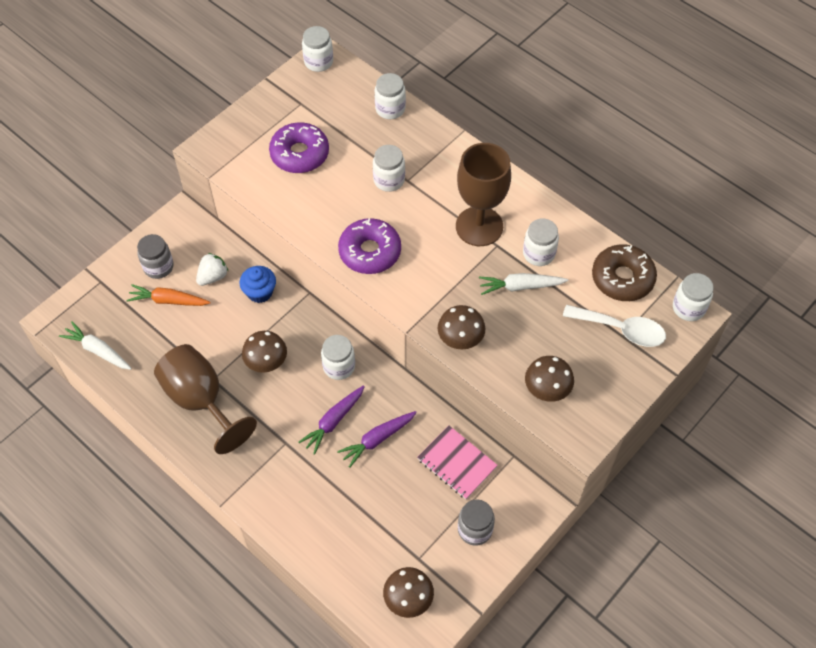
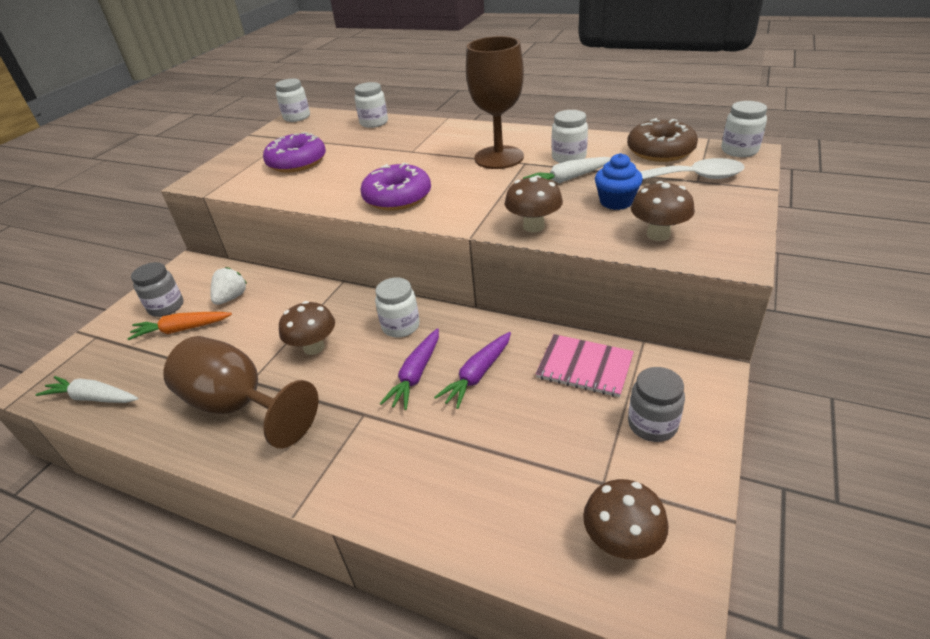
camera: 15 degrees left, 20 degrees down
blue cupcake [239,266,276,303] -> blue cupcake moved to [595,153,643,210]
white jar [373,145,405,192] -> none

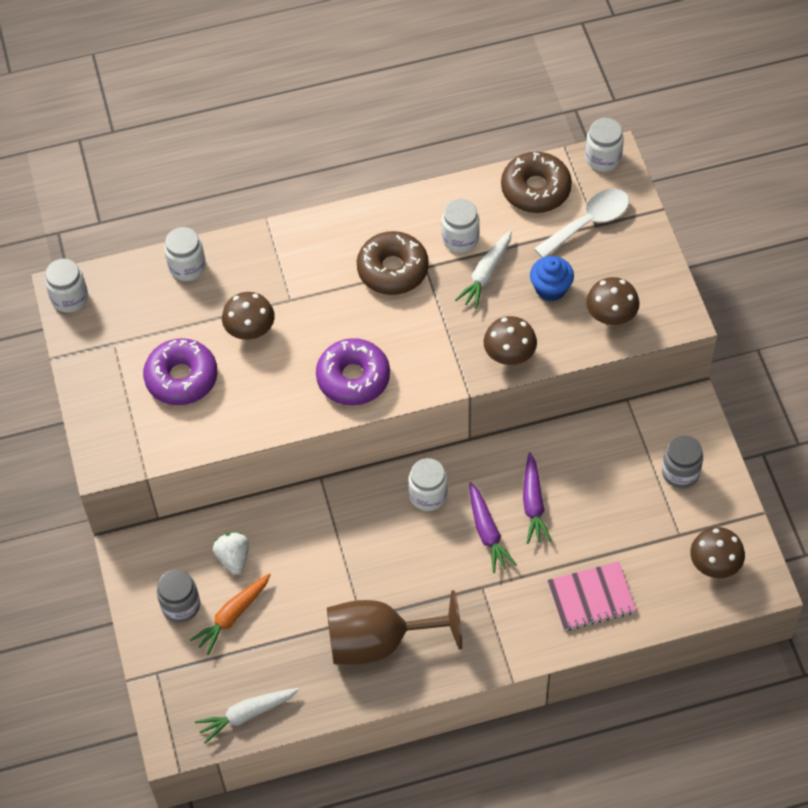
camera: 40 degrees left, 20 degrees up
brown mushroom [279,301,335,355] -> brown mushroom moved to [222,292,275,340]
brown goblet [466,36,524,169] -> brown donut [357,231,429,295]
pink notebook [536,334,634,397] -> pink notebook moved to [547,562,636,631]

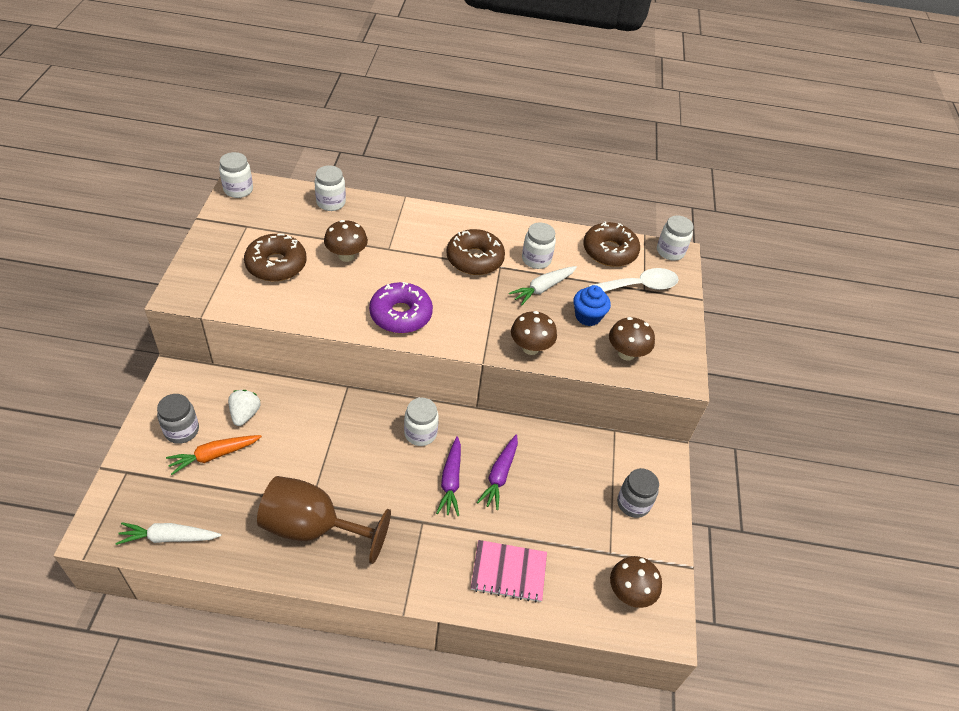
camera: 15 degrees right, 10 degrees down
purple donut [143,338,218,405] -> brown donut [244,234,306,281]

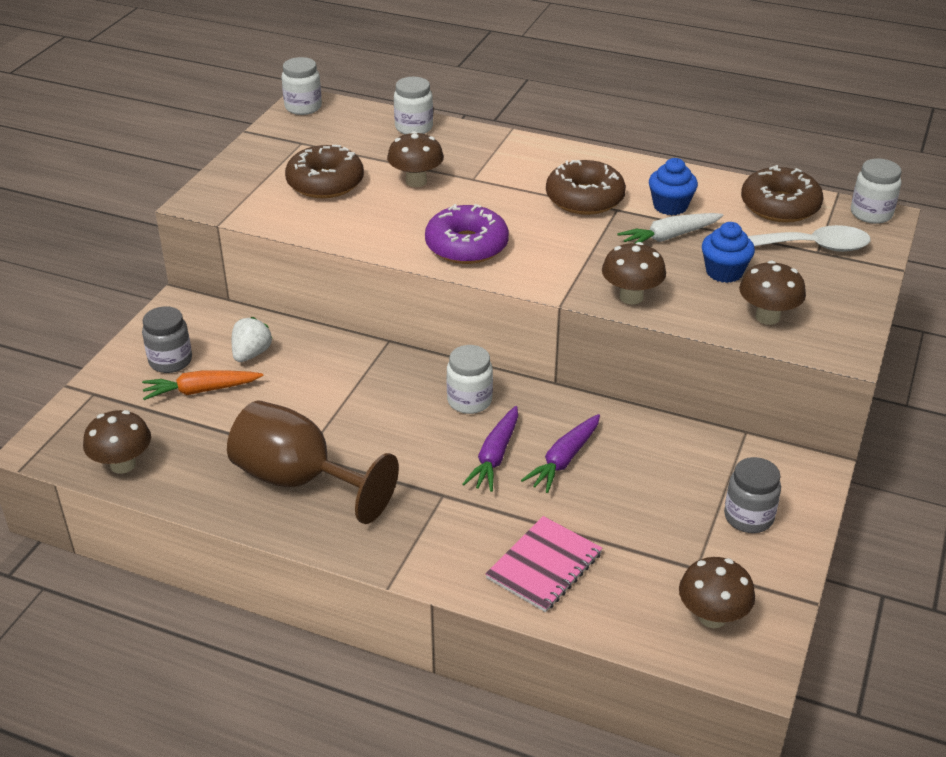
camera: 20 degrees right, 10 degrees down
white carrot [116,522,221,545] -> brown mushroom [83,410,151,474]
pink notebook [471,540,547,603] -> pink notebook turned 75 degrees counterclockwise [485,516,603,612]
white jar [522,223,556,269] -> blue cupcake [649,158,698,215]

